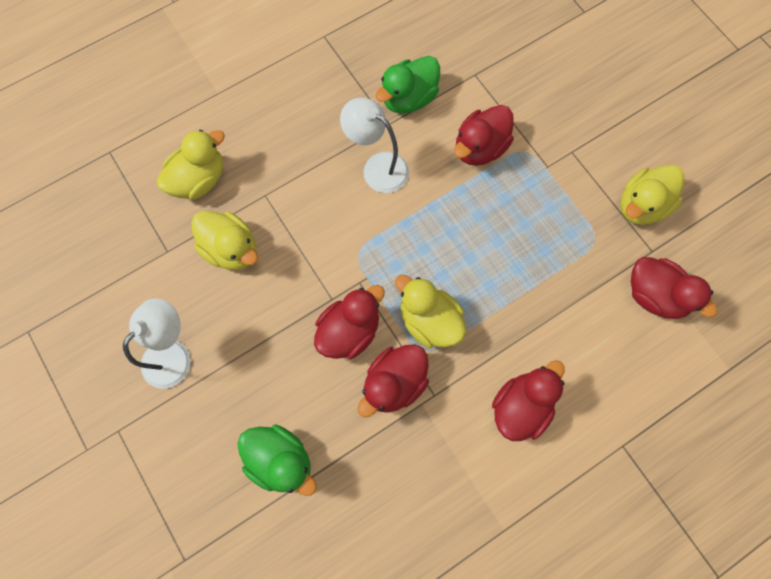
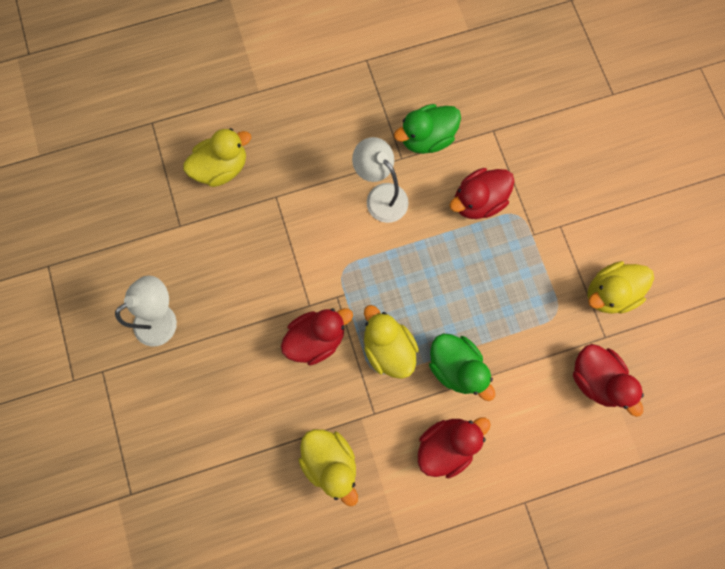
camera: 15 degrees right, 5 degrees up
yellow duck [191,211,258,270] -> yellow duck moved to [299,429,358,507]
green duck [237,425,317,496] -> green duck moved to [429,334,495,401]
red duck [358,344,429,417] -> none

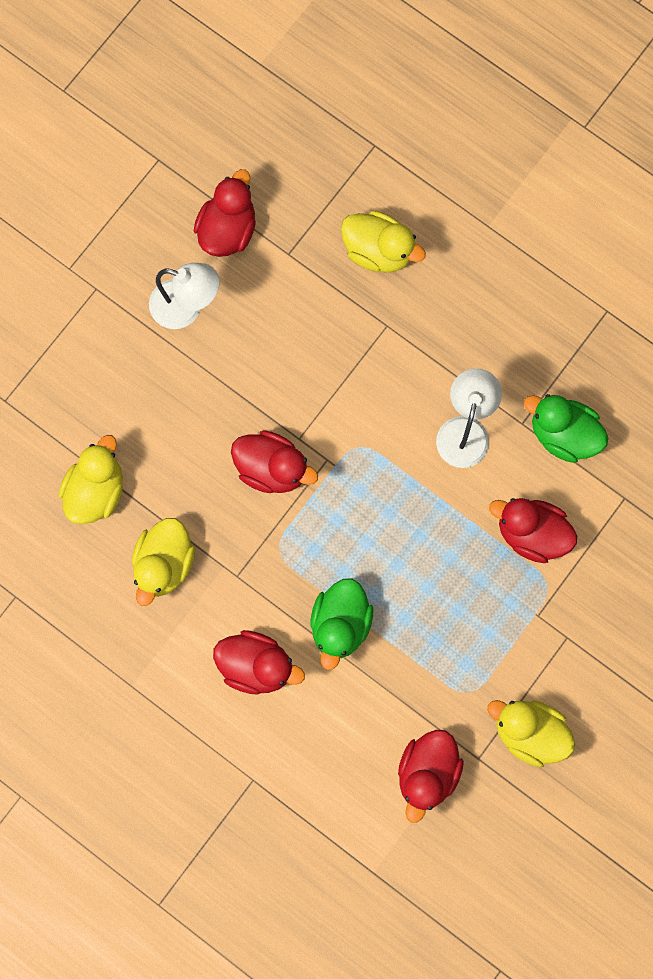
camera: 55 degrees right, 0 degrees up
yellow duck [364,305,419,379] -> yellow duck moved to [59,435,123,524]
none -> red duck [194,169,256,257]

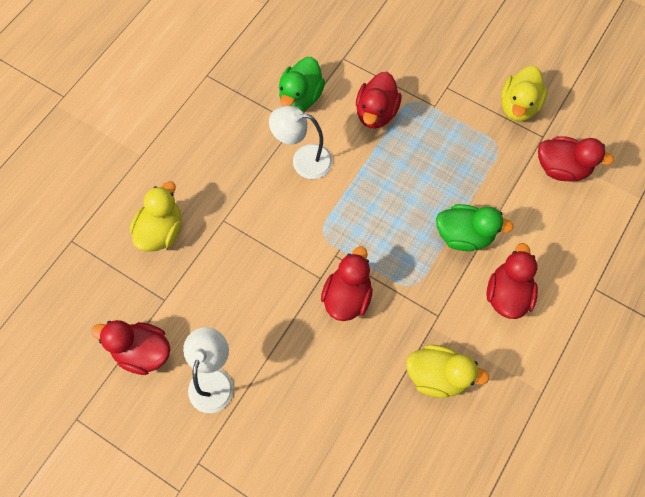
camera: 95 degrees left, 10 degrees down
yellow duck [59,435,123,524] -> none

